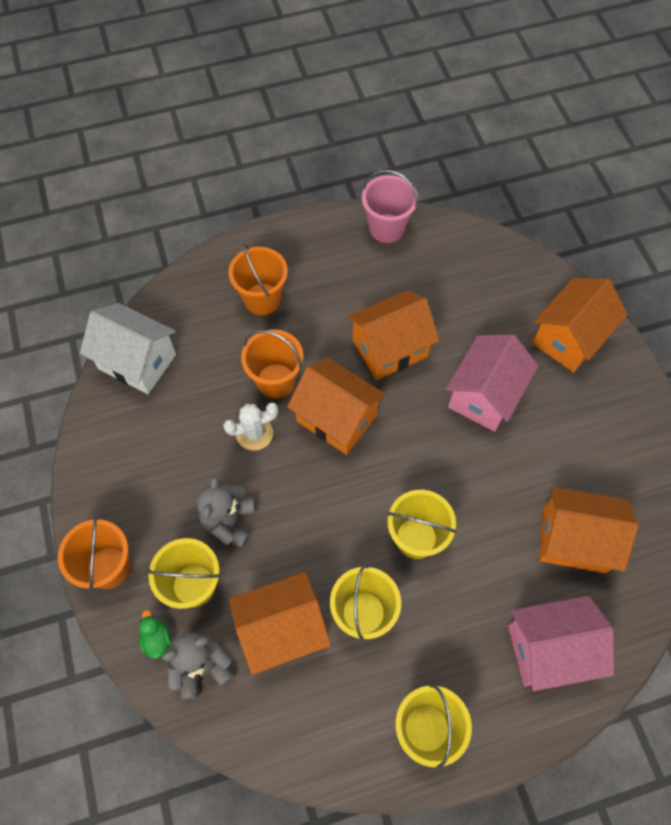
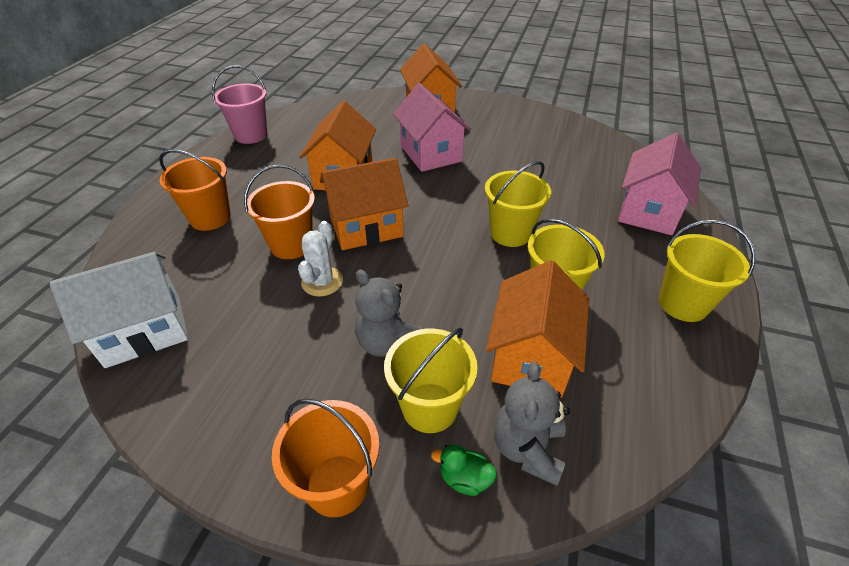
camera: 55 degrees left, 20 degrees down
orange house [539,486,639,573] -> none

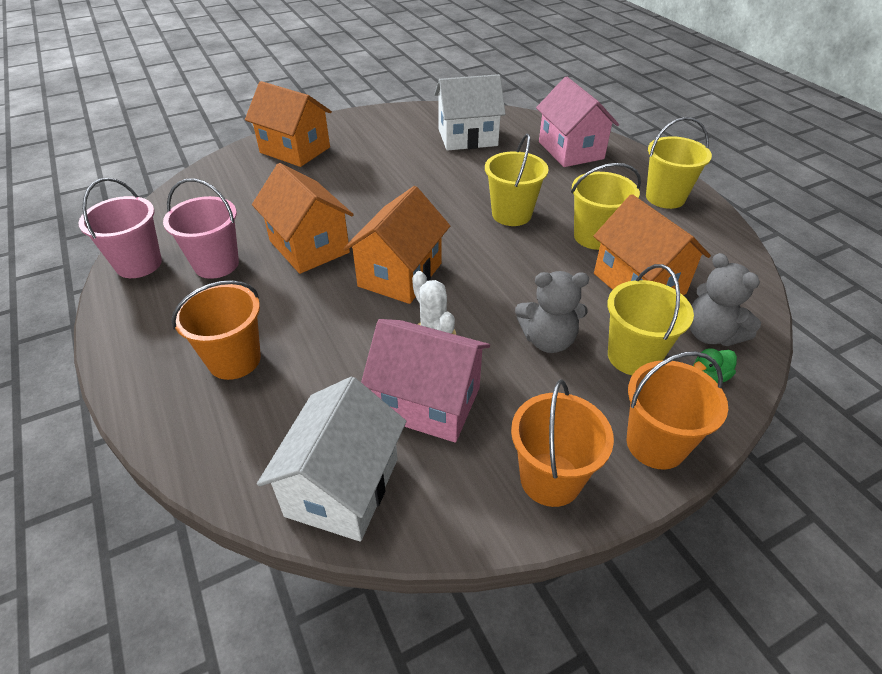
camera: 45 degrees left, 0 degrees up
orange bucket [244,164,315,259] -> orange bucket moved to [511,379,614,507]
pink house [393,83,471,172] -> pink house moved to [361,319,490,443]
none -> pink bucket [163,178,239,279]
none -> white house [434,74,506,151]

